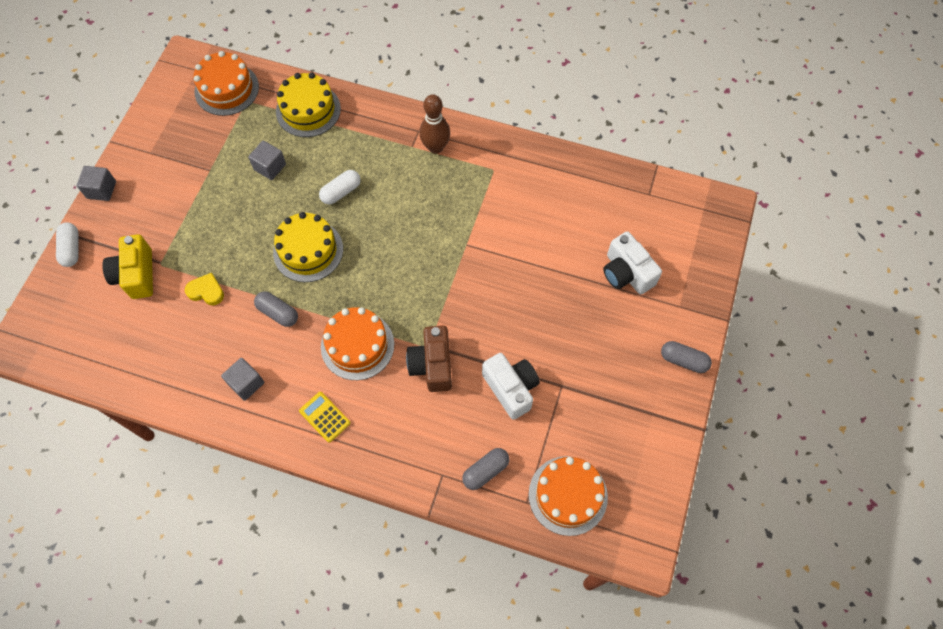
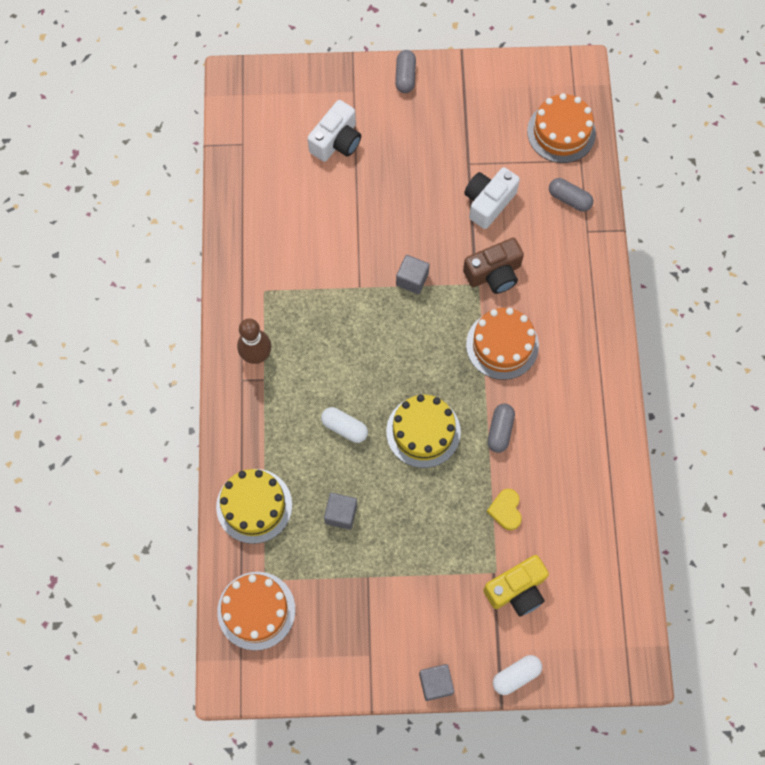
camera: 110 degrees left, 5 degrees up
grey cube [221,358,264,401] -> grey cube moved to [396,255,430,294]
yellow calculator [299,392,350,443] -> none

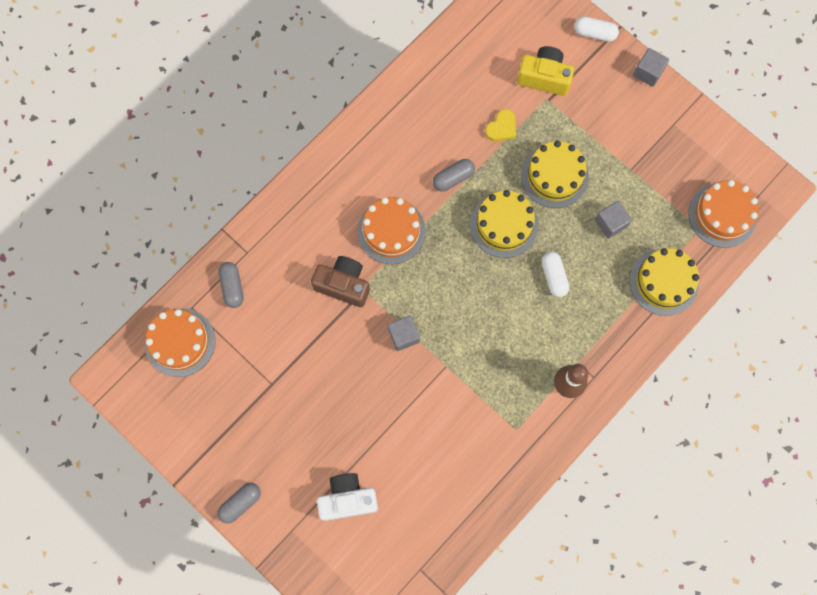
camera: 135 degrees left, 5 degrees up
white camera [464,167,520,229] -> none
none -> yellow cake [521,141,589,208]

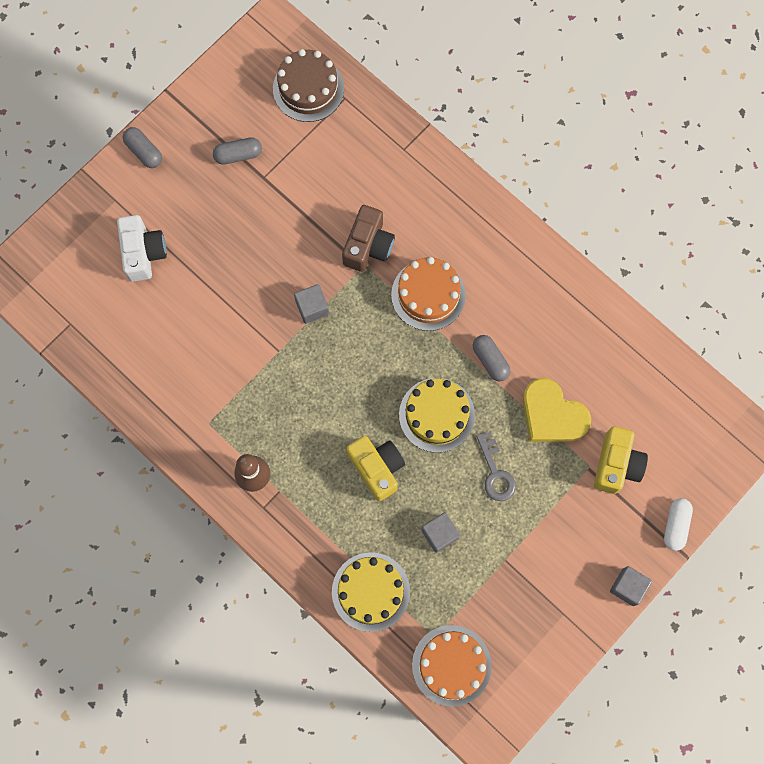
camera: 90 degrees right, 0 degrees up
orange cake [145,308,215,377] -> brown cake [273,49,344,122]
grey capsule [218,262,244,308] -> grey capsule moved to [213,137,262,165]
yellow heart [485,109,516,141] -> yellow heart [523,378,591,442], size x1.82
yellow cake [521,141,589,208] -> grey key [476,432,516,501]
white capsule [542,252,570,297] -> yellow camera [346,436,405,501]

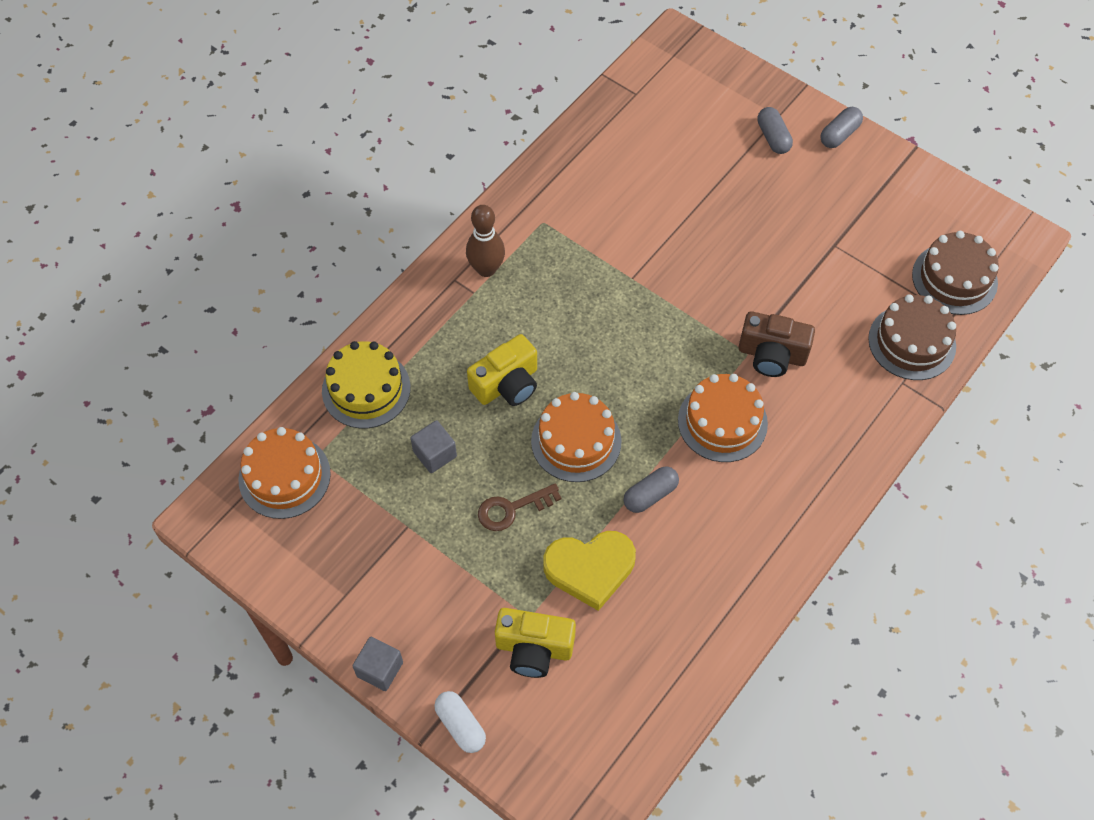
camera: 85 degrees right, 15 degrees down
white camera [117,215,167,282] -> none
grey capsule [213,137,262,165] -> grey capsule moved to [757,107,793,154]
grey cube [294,284,329,324] -> none
yellow cake [399,378,475,453] -> orange cake [531,392,621,482]
grey key [476,432,516,501] -> brown key [478,483,561,531]
yellow heart [523,378,591,442] -> yellow heart turned 135 degrees counterclockwise [543,531,636,611]
white capsule [664,498,693,551] -> white capsule turned 45 degrees clockwise [434,691,486,753]
none -> brown cake [868,294,956,380]

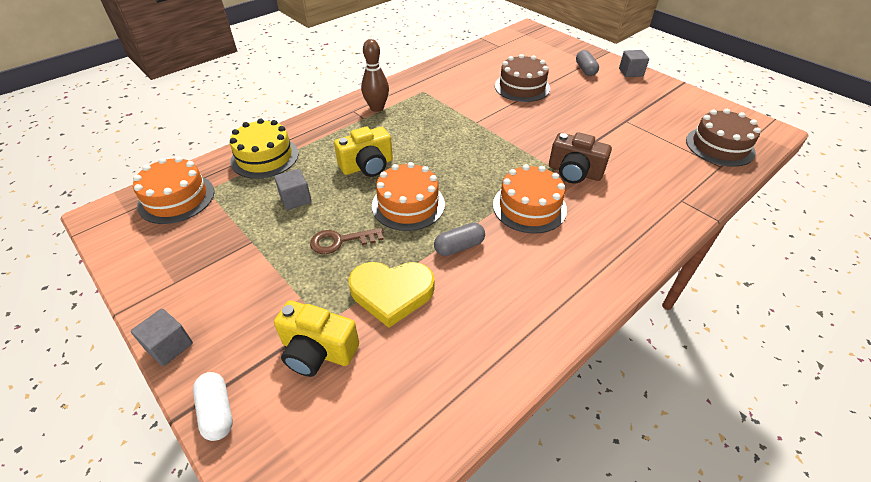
camera: 10 degrees right, 15 degrees down
grey capsule [820,107,863,148] -> grey cube [619,50,649,77]
brown cake [868,294,956,380] -> brown cake moved to [495,54,550,102]

